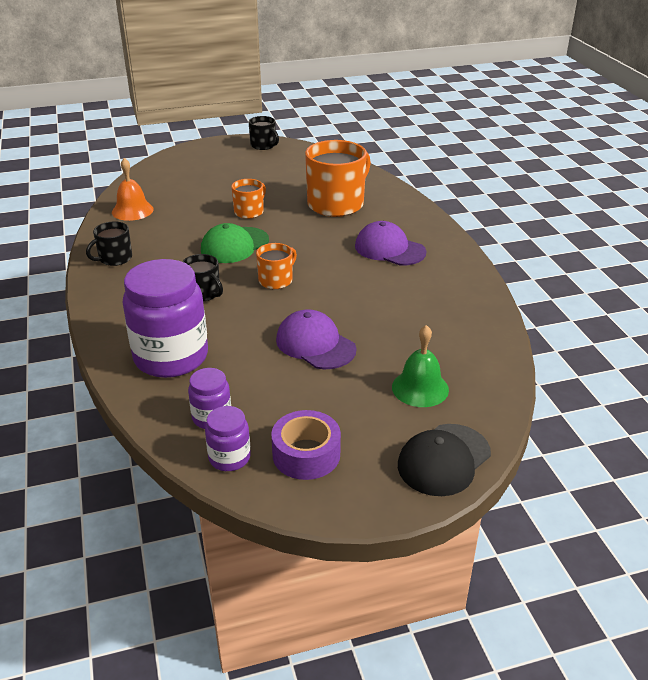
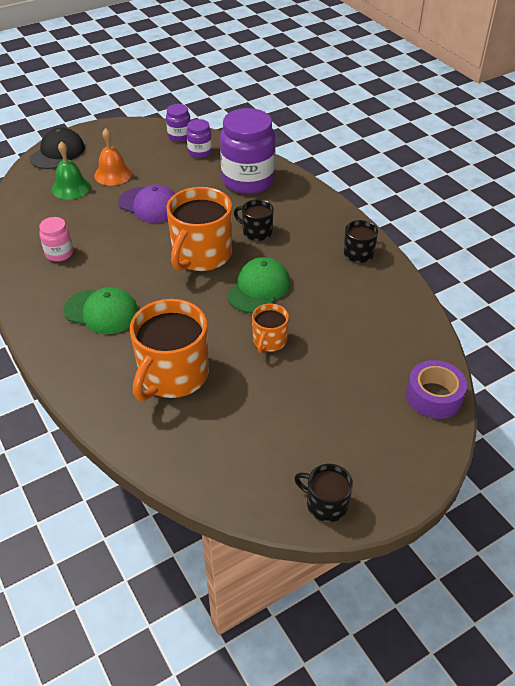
camera: 165 degrees right, 10 degrees up
orange bell [112,158,154,221] -> orange bell moved to [94,128,132,185]
orange mug [256,243,297,289] -> orange mug [166,187,232,271], size x1.94
purple tape [271,410,341,480] -> purple tape moved to [406,360,467,419]
purple cap [355,221,426,266] -> green cap [63,287,139,334]
none -> pink jar [39,217,73,261]

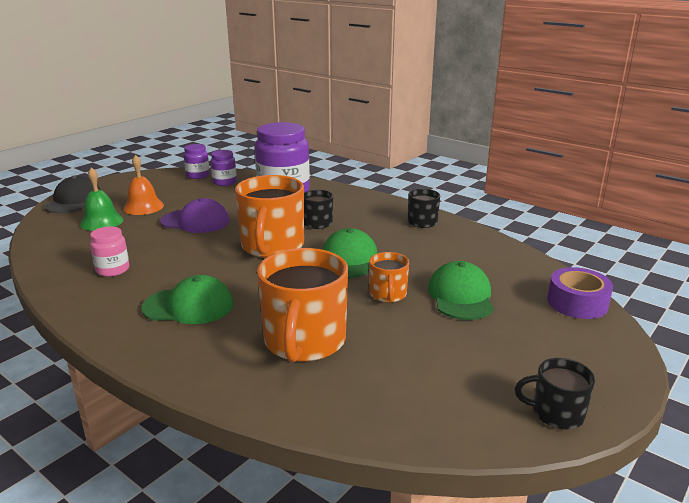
camera: 20 degrees left, 20 degrees down
none -> green cap [428,261,494,320]

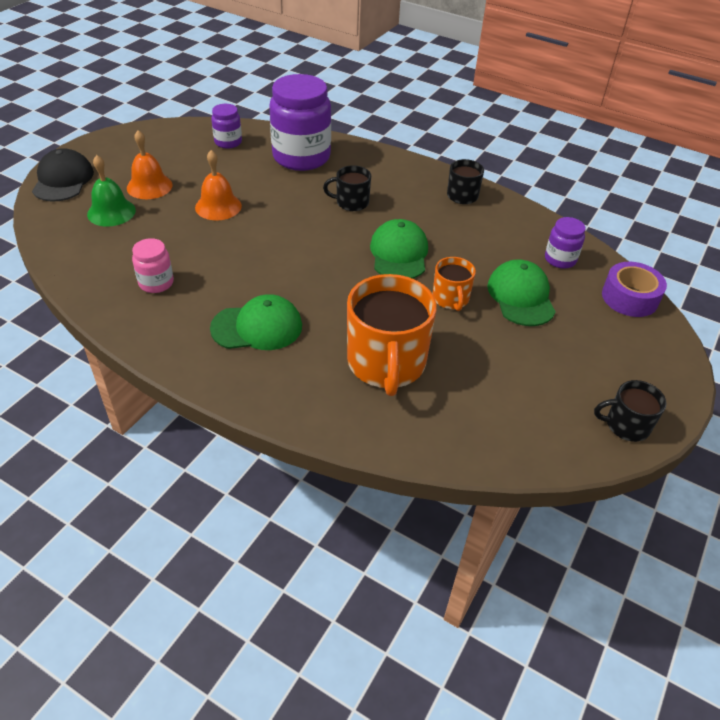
camera: 10 degrees left, 20 degrees up
purple cap [160,198,230,233] -> orange bell [195,150,242,220]
purple jar [184,144,210,179] -> purple jar moved to [545,217,586,269]
orange mug [235,175,304,258] -> none

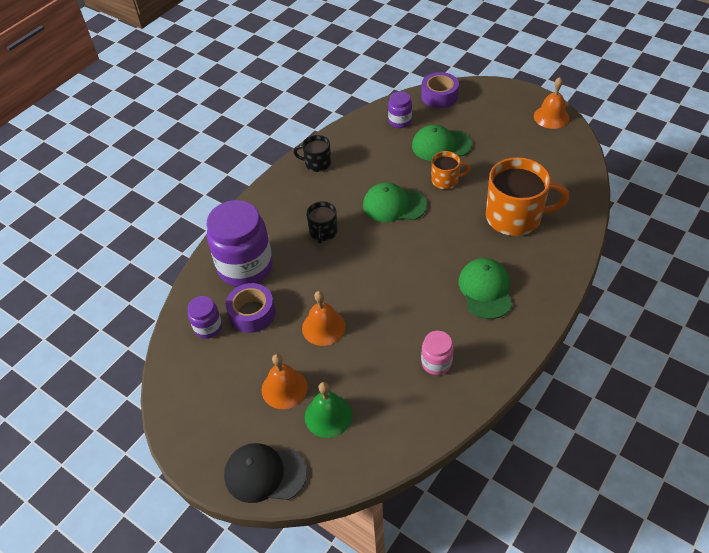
camera: 80 degrees left, 5 degrees up
black mug [594,380,666,442] -> orange bell [534,77,569,129]
none -> purple tape [226,283,275,333]

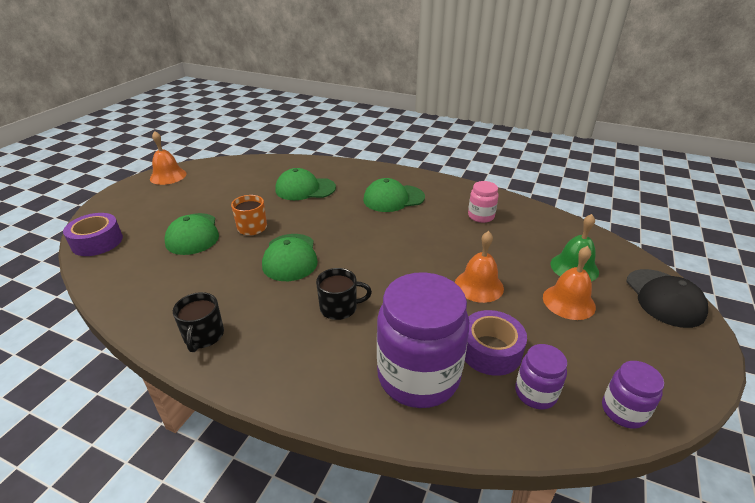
camera: 105 degrees left, 15 degrees down
purple jar [388,91,412,128] -> purple jar moved to [602,361,664,429]
orange mug [486,157,569,236] -> green cap [275,168,336,200]

